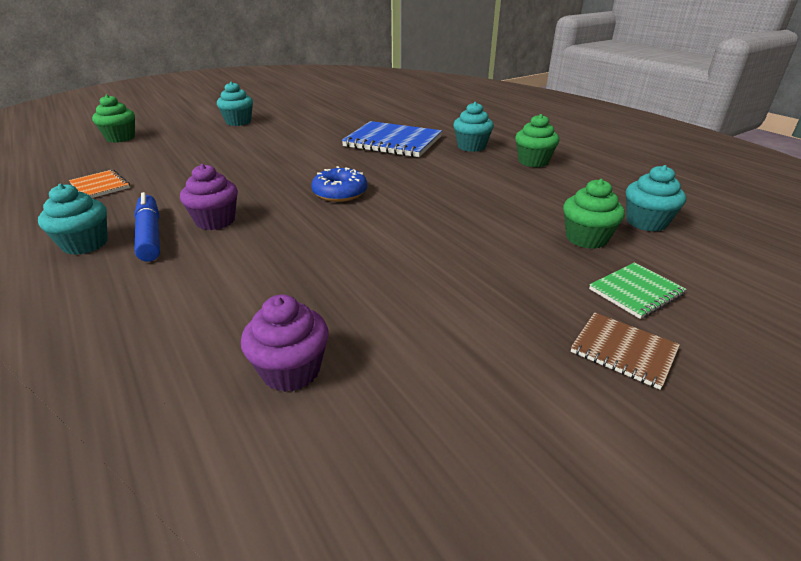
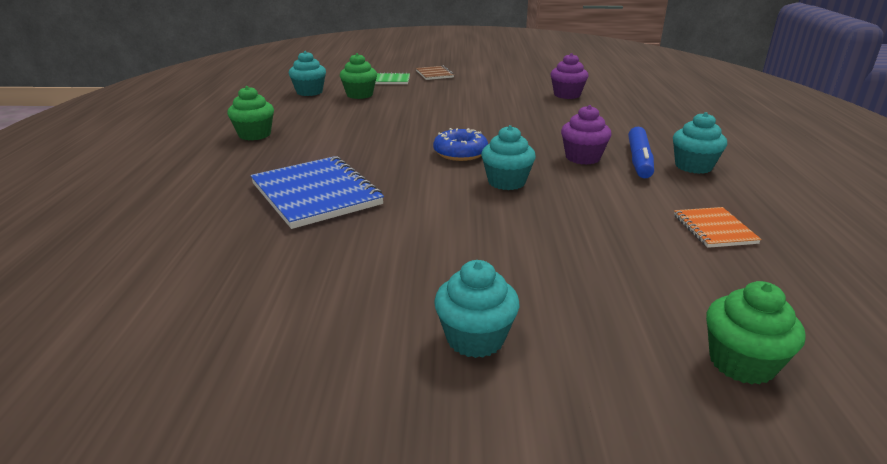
camera: 145 degrees left, 5 degrees down
turquoise cupcake [453,102,494,152] -> turquoise cupcake moved to [481,125,536,190]

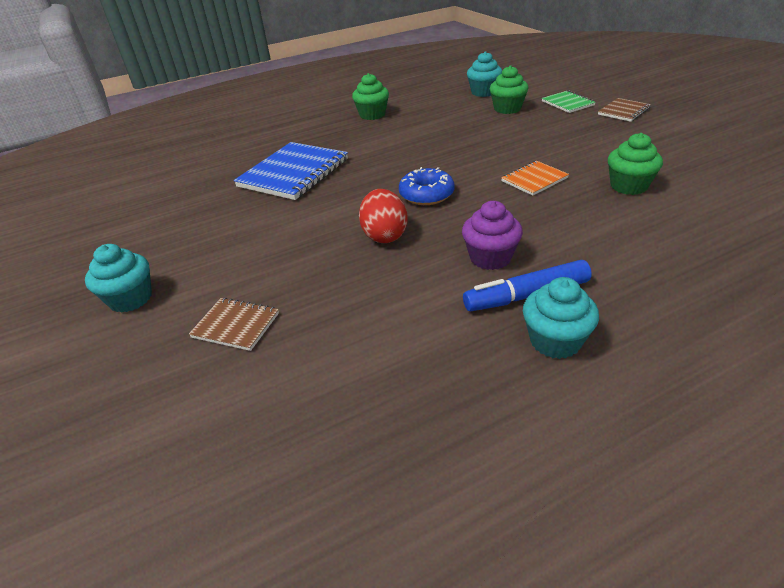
camera: 65 degrees right, 10 degrees up
turquoise cupcake [481,125,536,190] -> red egg [359,189,408,243]
purple cupcake [550,53,588,99] -> none
orange notebook [674,207,761,248] -> orange notebook moved to [501,161,569,196]
green cupcake [706,281,805,384] -> green cupcake moved to [608,133,663,195]
none -> brown notebook [189,298,279,351]

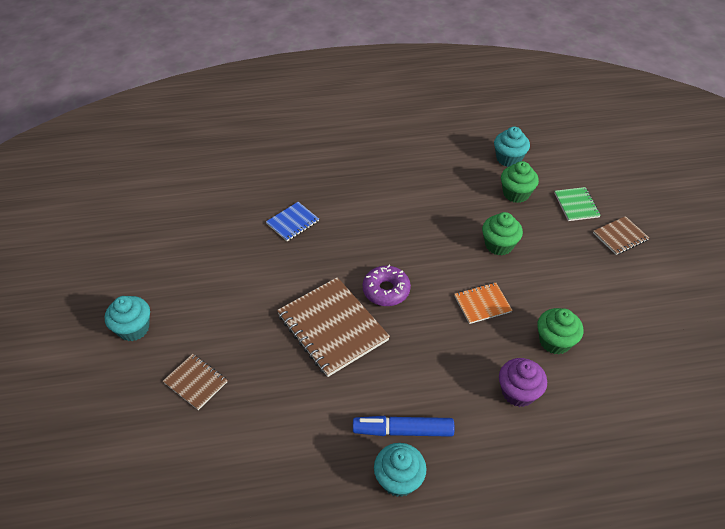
camera: 15 degrees right, 10 degrees up
blue notebook [234,142,348,200] -> blue notebook [266,202,319,241], size x0.52
green cupcake [352,73,389,120] -> green cupcake moved to [482,212,523,256]
red egg [359,189,408,243] -> brown notebook [277,277,390,377]
blue donut [399,167,454,205] -> purple donut [363,265,411,306]
purple cupcake [462,201,523,270] -> purple cupcake moved to [499,358,547,407]

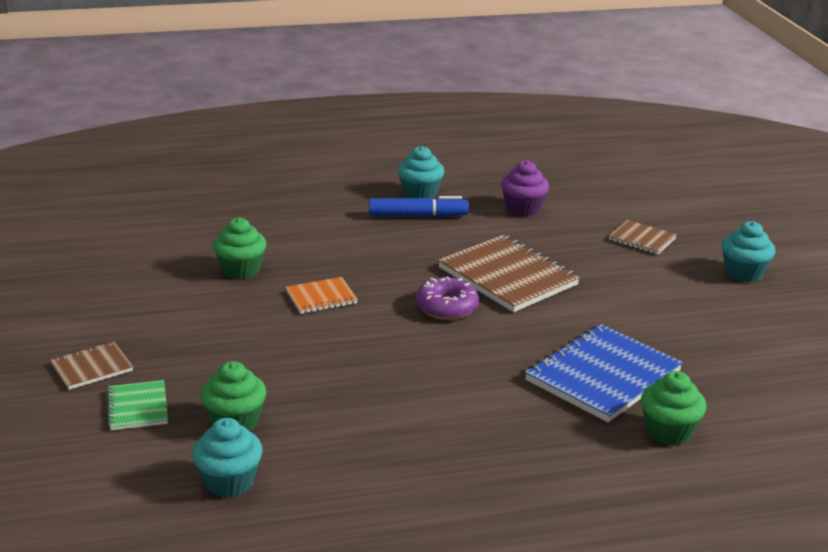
camera: 175 degrees right, 20 degrees down
blue notebook [266,202,319,241] -> blue notebook [525,324,683,422], size x1.93
green cupcake [482,212,523,256] -> green cupcake moved to [641,371,707,445]
purple cupcake [499,358,547,407] -> purple cupcake moved to [501,160,549,217]

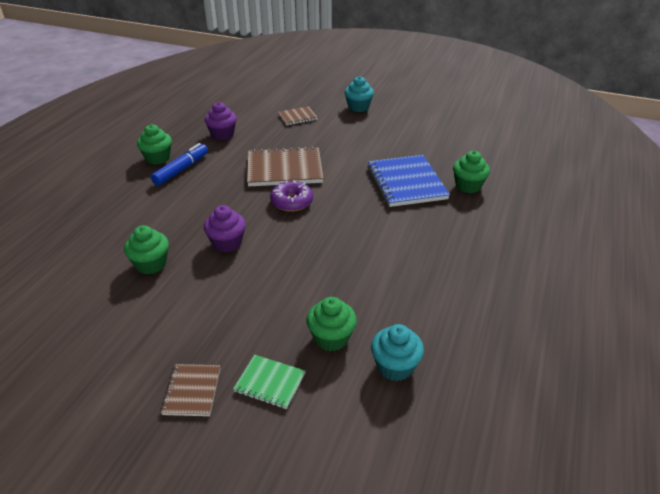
camera: 55 degrees left, 10 degrees up
orange notebook [286,277,358,314] -> purple cupcake [204,205,246,253]
turquoise cupcake [398,146,444,199] -> green cupcake [137,124,172,165]

